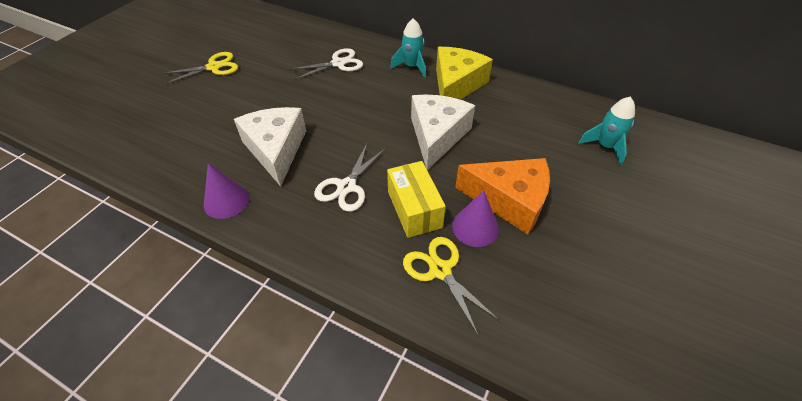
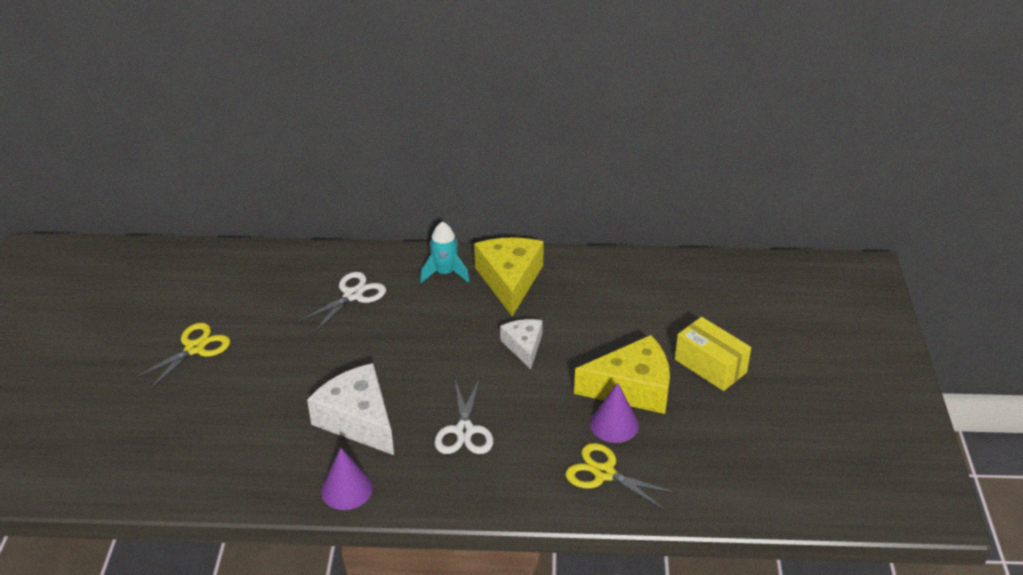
camera: 25 degrees left, 10 degrees down
yellow box [387,161,446,238] -> yellow box moved to [675,317,751,391]
white cheese [411,94,475,170] -> white cheese [500,319,543,369], size x0.59
orange cheese [455,158,550,234] -> yellow cheese [574,335,670,414]
turquoise rocket [578,96,635,165] -> none

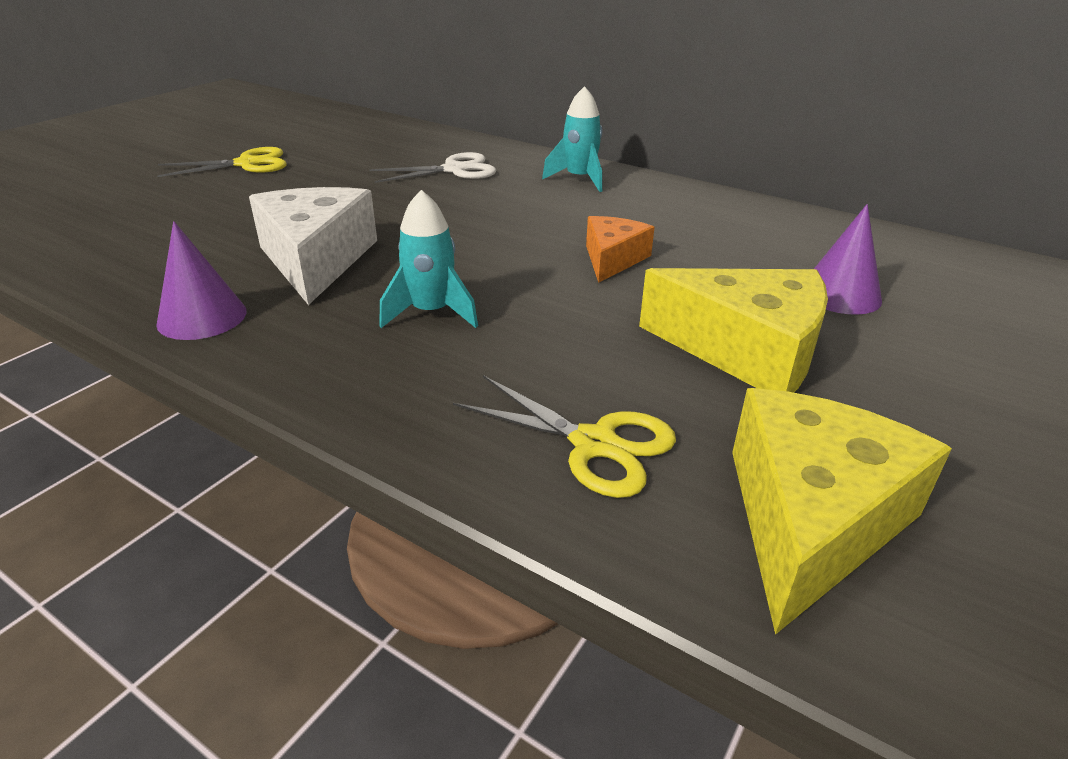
camera: 30 degrees right, 5 degrees down
white scissors [434,379,493,454] -> turquoise rocket [379,190,478,328]
yellow cheese [474,237,544,316] -> yellow cheese moved to [732,388,952,635]
white cheese [500,319,543,369] -> orange cheese [586,216,655,283]
yellow scissors [566,443,678,511] -> yellow scissors turned 150 degrees clockwise [453,375,676,498]
purple cone [590,383,639,443] -> purple cone moved to [814,204,882,315]
yellow box [675,317,751,391] -> none

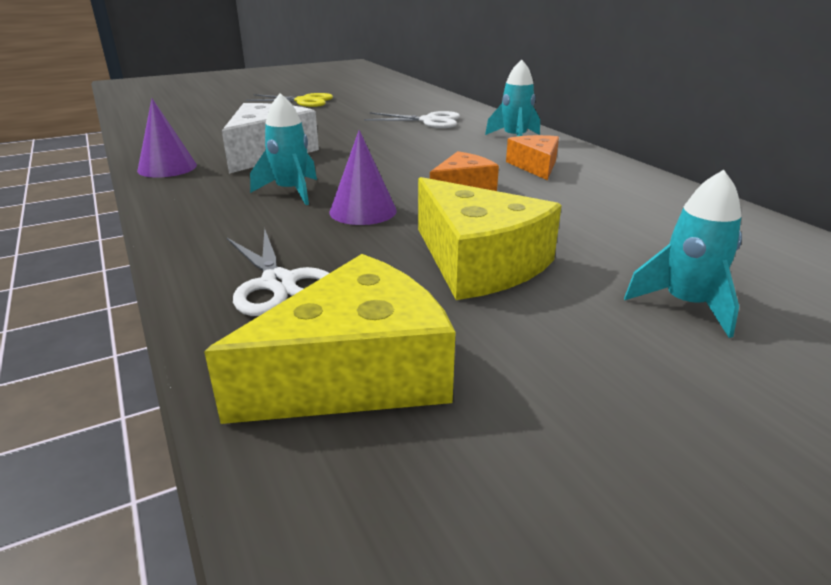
camera: 30 degrees right, 5 degrees down
yellow scissors [453,375,676,498] -> white scissors [227,228,329,316]
purple cone [814,204,882,315] -> purple cone moved to [330,130,397,225]
none -> orange cheese [506,135,559,180]
none -> turquoise rocket [624,170,742,338]

